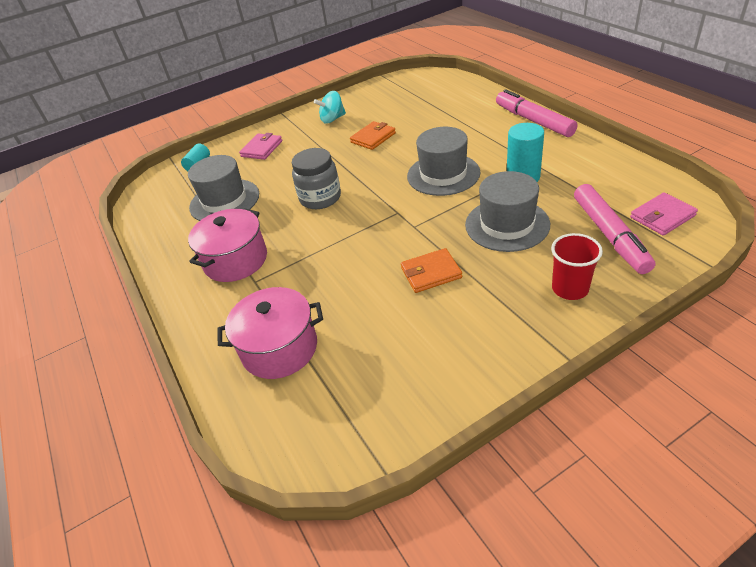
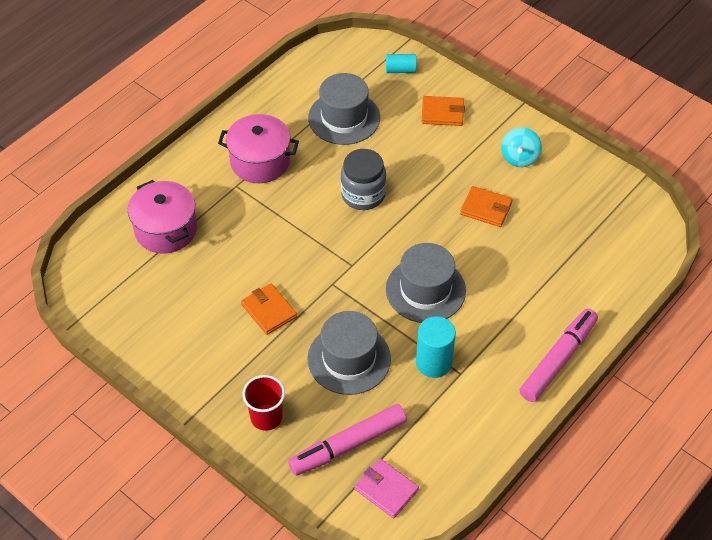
camera: 65 degrees right, 10 degrees up
pink wallet [239,133,282,160] -> orange wallet [422,96,465,126]
turquoise spinning top [314,91,346,124] -> turquoise spinning top turned 120 degrees counterclockwise [501,127,542,167]

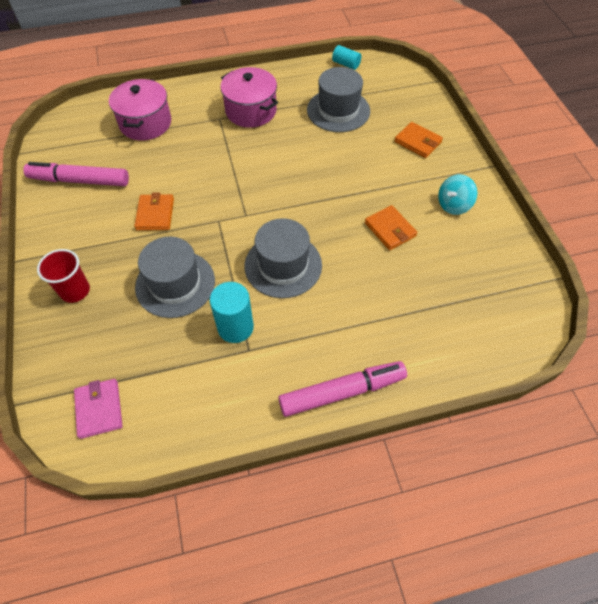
camera: 35 degrees right, 5 degrees up
pink marker [288,404,407,476] -> pink marker moved to [23,162,129,186]
grey jar [341,149,386,210] -> none
turquoise cylinder [386,54,417,73] -> turquoise cylinder moved to [332,45,361,70]

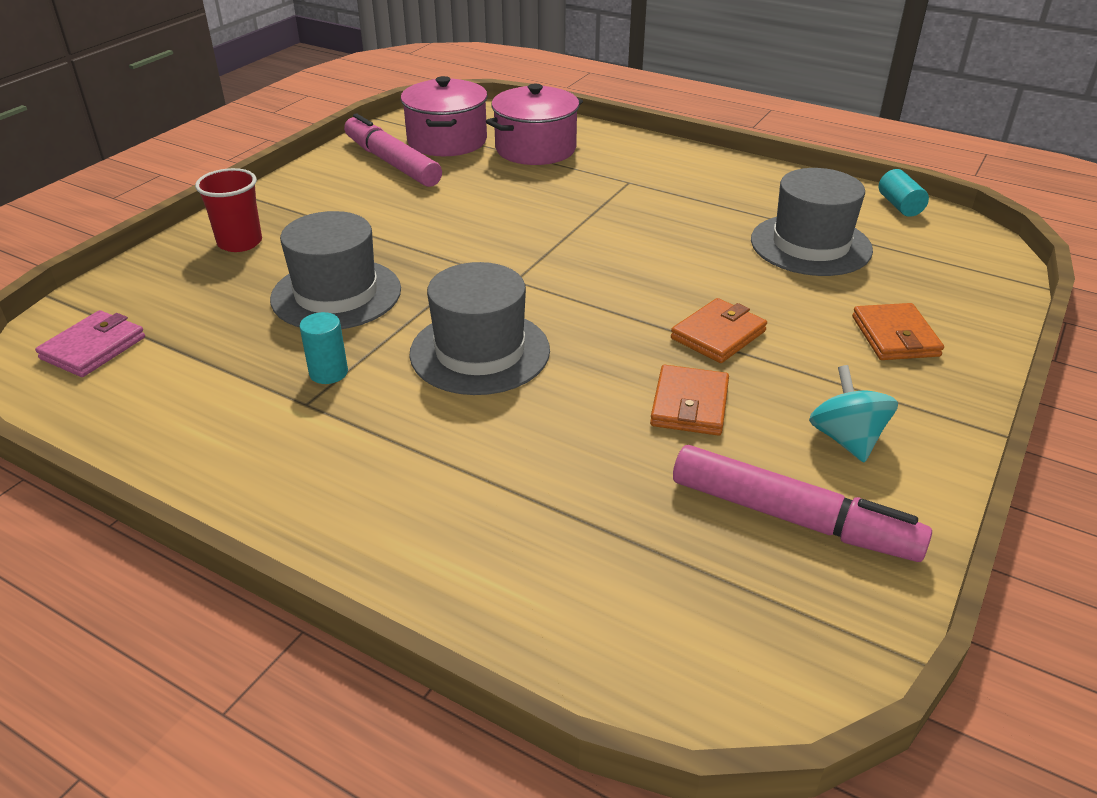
camera: 45 degrees right, 20 degrees down
orange wallet [134,192,174,231] -> orange wallet moved to [671,298,767,363]
turquoise cylinder [210,282,254,343] -> turquoise cylinder [299,312,348,384], size x0.61
pink pot [220,67,278,128] -> pink pot moved to [401,76,488,156]
pink marker [278,361,407,417] -> pink marker moved to [673,445,932,562]
turquoise spinning top [438,174,477,215] -> turquoise spinning top turned 75 degrees clockwise [809,365,898,462]

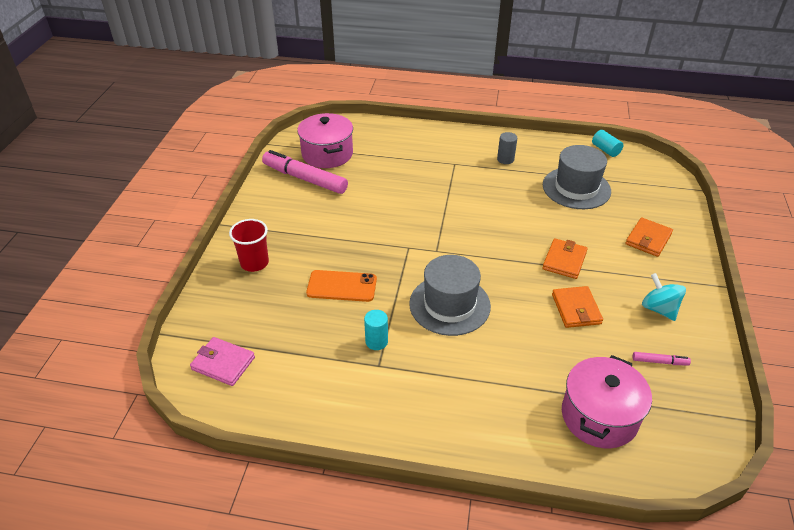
camera: 20 degrees left, 5 degrees up
pink wallet [35,310,145,377] -> pink wallet turned 75 degrees counterclockwise [190,337,255,386]
grey hat [270,211,401,329] -> orange phone [306,270,377,302]
pink pot [486,84,583,165] -> pink pot moved to [562,355,652,448]
pink marker [673,445,932,562] -> pink marker [633,352,691,365], size x0.43
orange wallet [852,303,944,360] -> orange wallet turned 60 degrees clockwise [625,218,673,257]
none -> grey cylinder [497,132,517,164]

